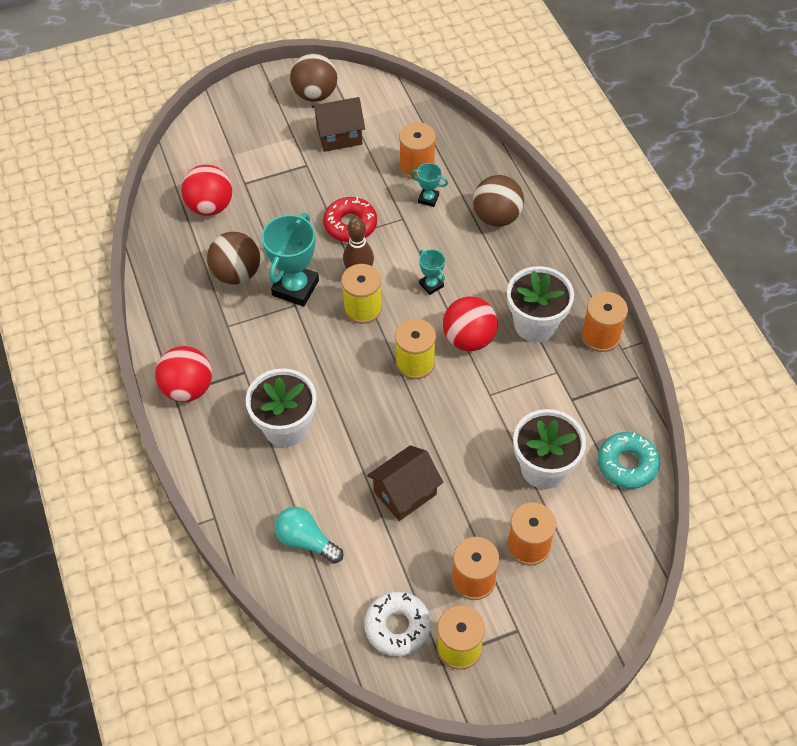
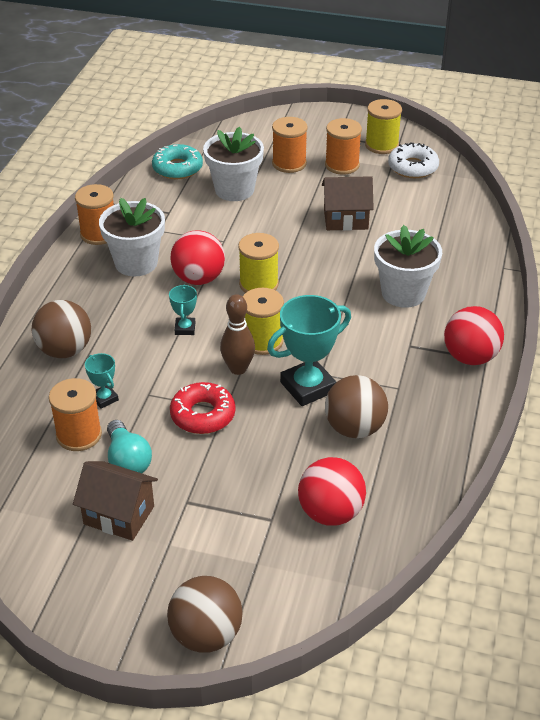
camera: 145 degrees left, 15 degrees down
turquoise light bulb [274,507,343,564] -> turquoise light bulb moved to [107,420,152,473]
brown ball [290,53,338,102] -> brown ball moved to [167,576,243,653]

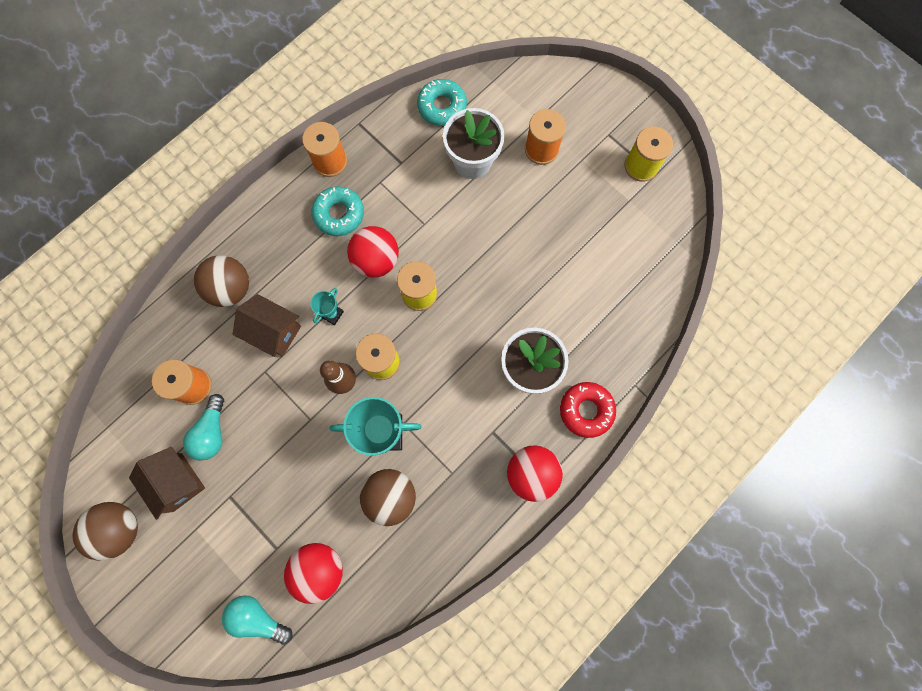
camera: 30 degrees right, 35 degrees up
turquoise trophy [85,353,119,408] -> none
white flower pot [99,198,165,276] -> turquoise donut [312,186,364,236]
brown ball [167,576,243,653] -> brown ball moved to [73,502,138,561]
red donut [170,382,236,434] -> red donut moved to [560,382,616,438]
brown house [322,176,374,231] -> brown house moved to [233,294,301,357]
orange spool [325,118,362,175] -> none
white donut [388,143,439,178] -> none
none -> turquoise light bulb [222,596,293,645]

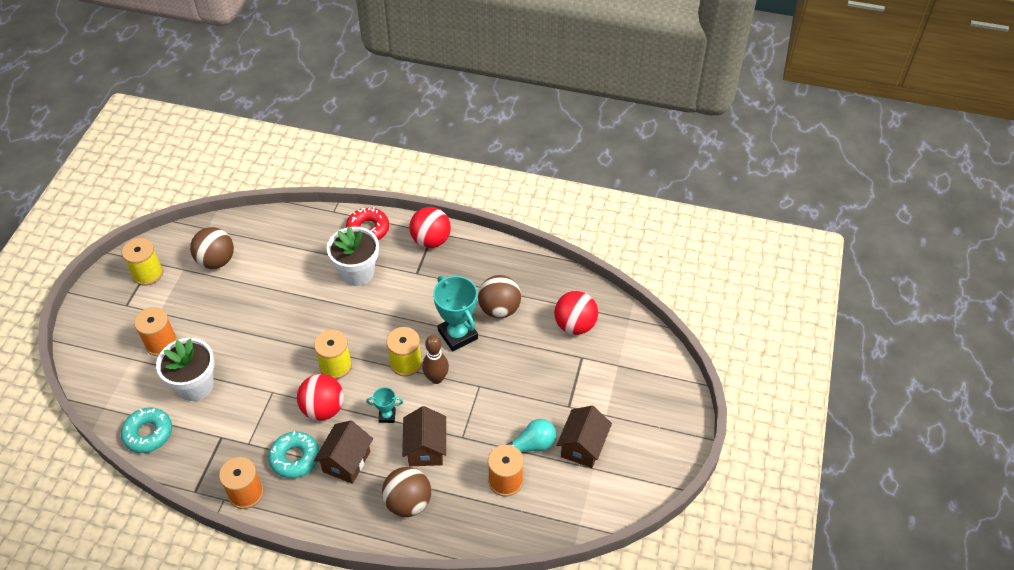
camera: 120 degrees left, 25 degrees down
brown ball [73,502,138,561] -> brown ball moved to [190,227,234,269]
turquoise light bulb [222,596,293,645] -> none
none -> brown house [314,420,373,484]

